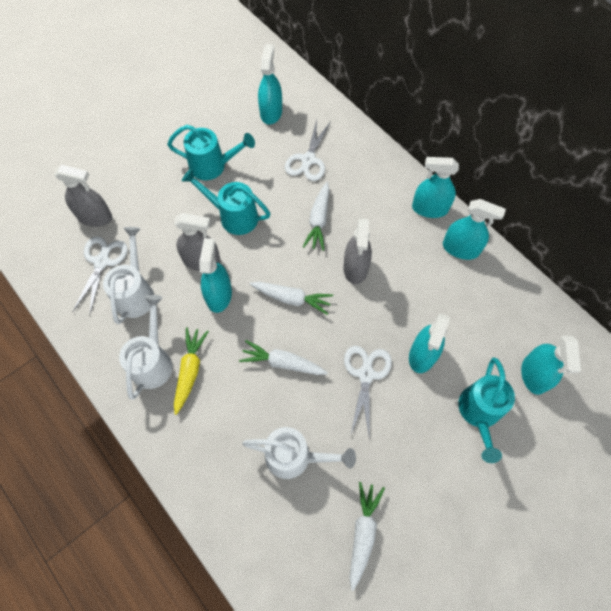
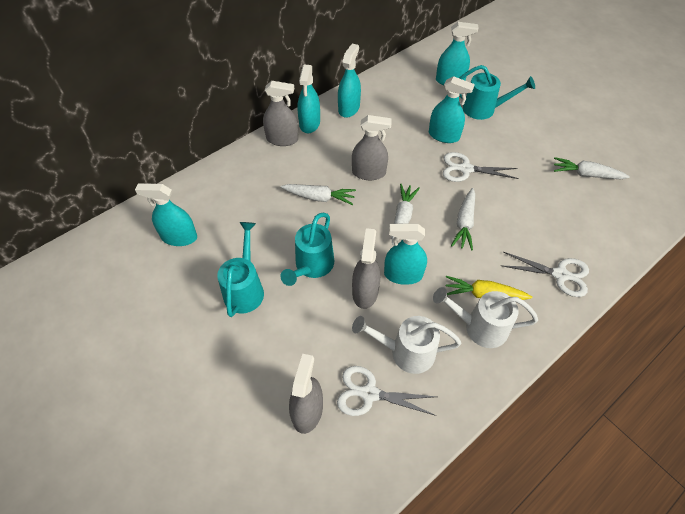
camera: 90 degrees left, 10 degrees down
white watering can [242,427,356,479] -> none
white scissors [285,120,331,181] -> white scissors moved to [503,252,589,297]
none -> grey spray bottle [263,81,298,146]

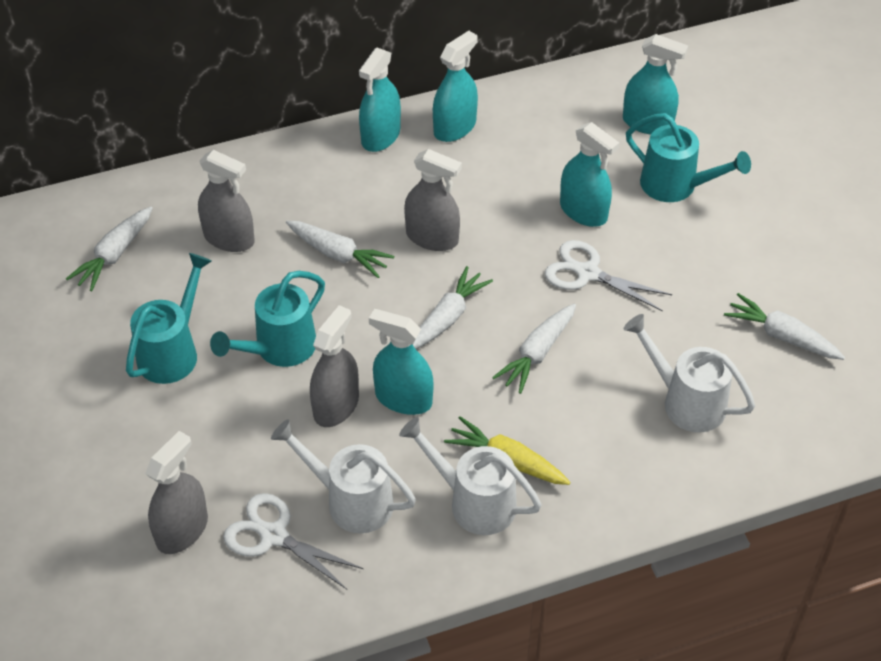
camera: 20 degrees right, 5 degrees down
turquoise spray bottle [135,183,197,246] -> white carrot [66,207,153,291]
grey spray bottle [263,81,298,146] -> grey spray bottle moved to [198,150,255,252]
white scissors [503,252,589,297] -> none
none -> white watering can [624,314,755,433]

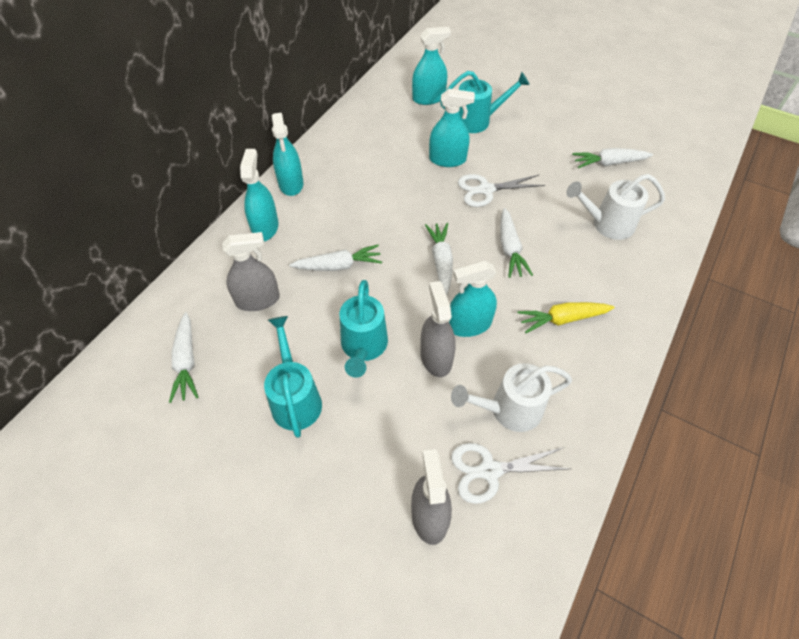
camera: 40 degrees left, 5 degrees up
white watering can [399,417,542,535] -> none
grey spray bottle [404,149,462,251] -> none
turquoise spray bottle [433,31,478,142] -> turquoise spray bottle moved to [240,149,278,241]

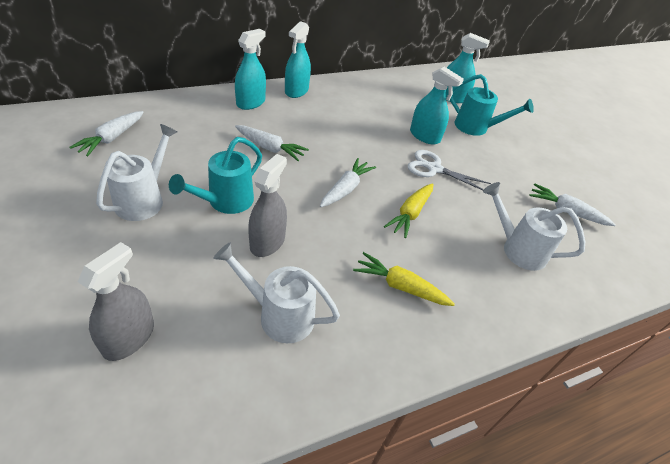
camera: 30 degrees right, 10 degrees down
grey spray bottle [222,232,280,311] -> none
turquoise watering can [264,316,322,438] -> white watering can [96,124,177,221]
turquoise spray bottle [449,261,497,337] -> none
white scissors [451,443,571,504] -> none
white carrot [500,208,533,278] -> yellow carrot [384,183,433,238]

